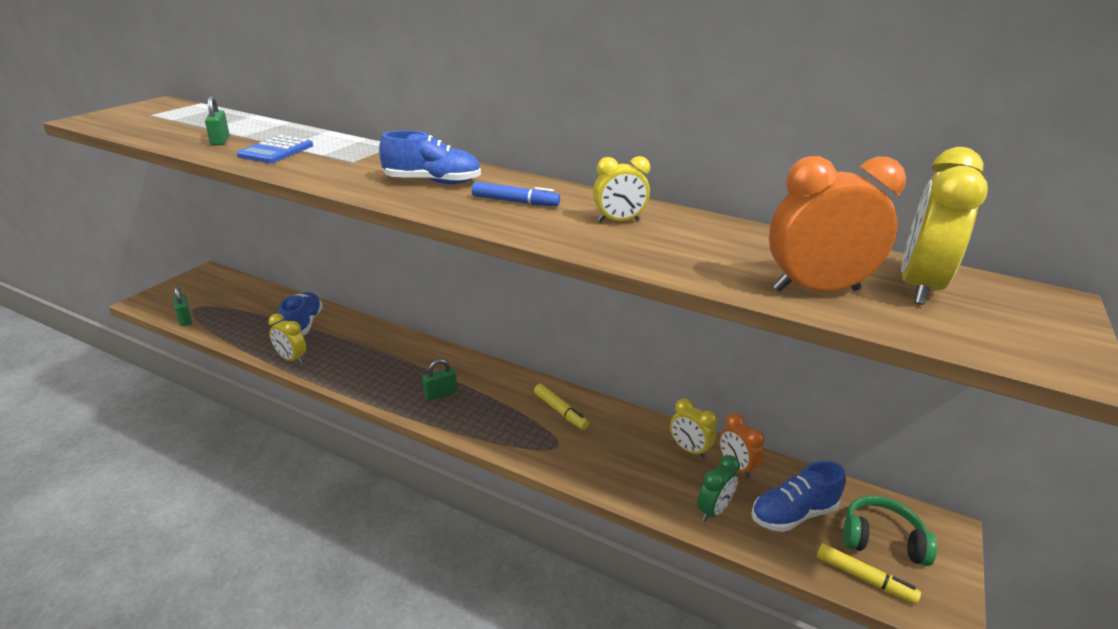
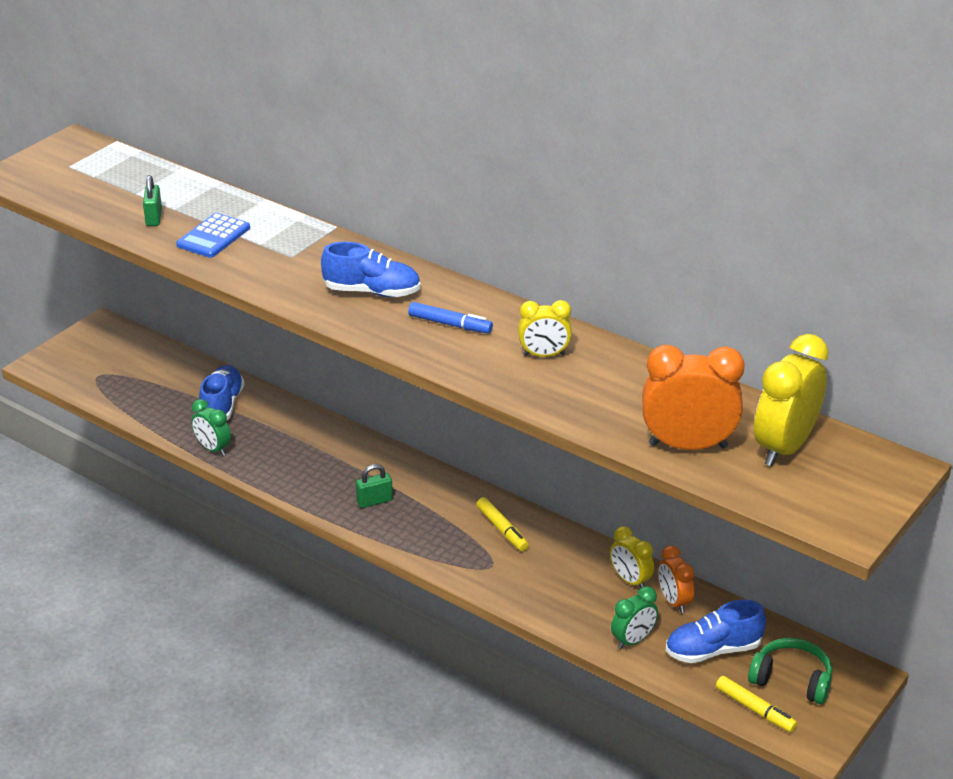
camera: 10 degrees right, 5 degrees up
green padlock [173,286,192,326] -> none
yellow clock [268,314,306,364] -> green clock [191,399,231,456]

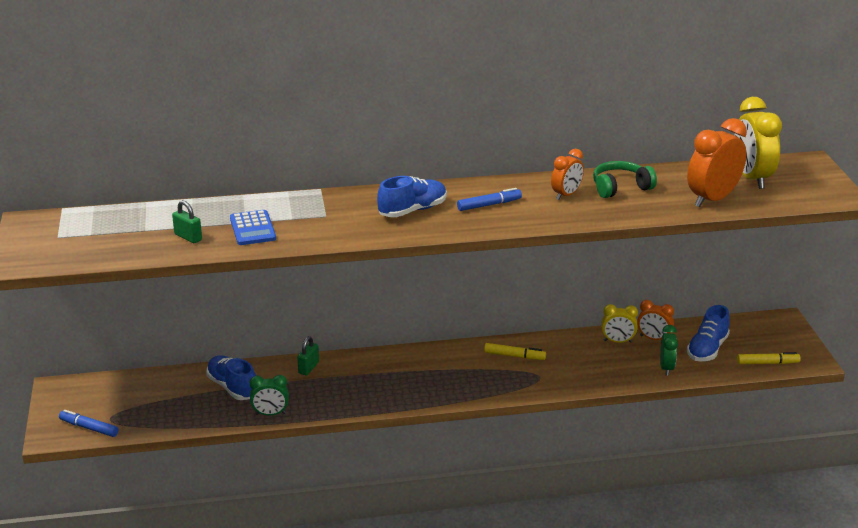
camera: 45 degrees left, 5 degrees down
green padlock [356,464,393,508] -> green padlock moved to [297,336,319,375]
yellow clock [518,300,572,357] -> orange clock [551,149,584,200]
green headphones [748,638,832,704] -> green headphones moved to [593,161,657,198]
none -> blue marker [59,410,118,437]

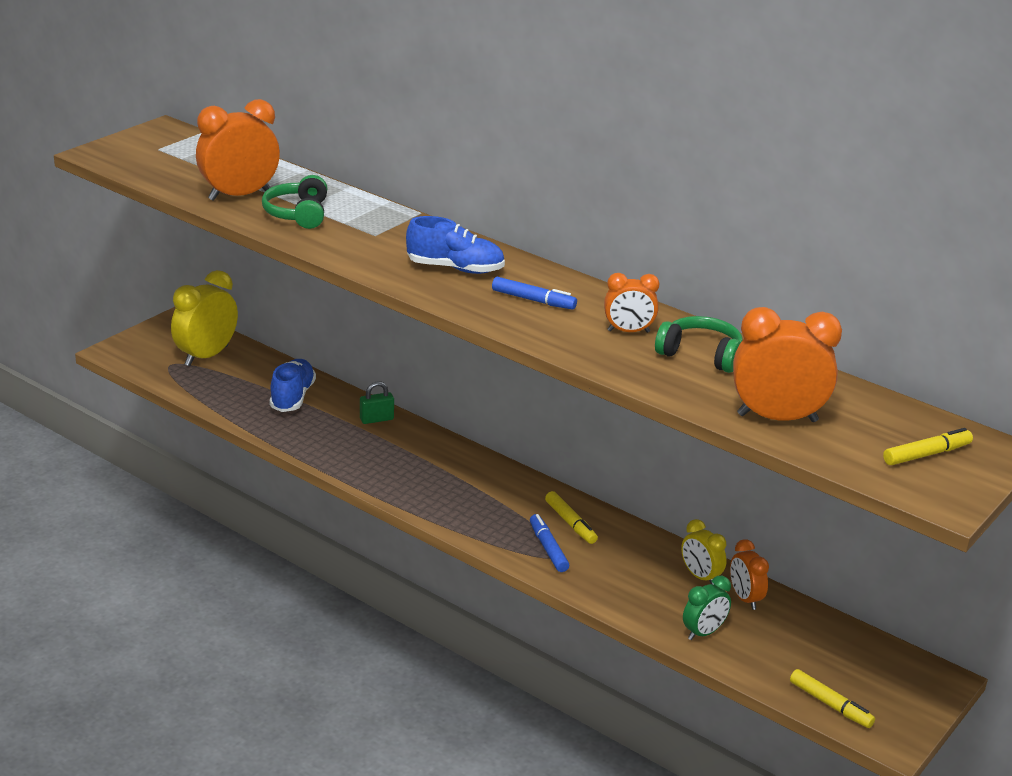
camera: 45 degrees right, 0 degrees up
blue marker [59,410,118,437] -> blue marker moved to [530,514,569,572]
green padlock [172,200,202,243] -> orange clock [196,99,280,201]
blue calculator [230,210,276,245] -> green headphones [262,175,327,229]
green clock [250,375,289,416] -> none
blue shoe [687,305,730,361] -> none
yellow clock [734,97,782,189] -> yellow clock moved to [171,270,238,366]
none -> yellow marker [883,428,973,465]

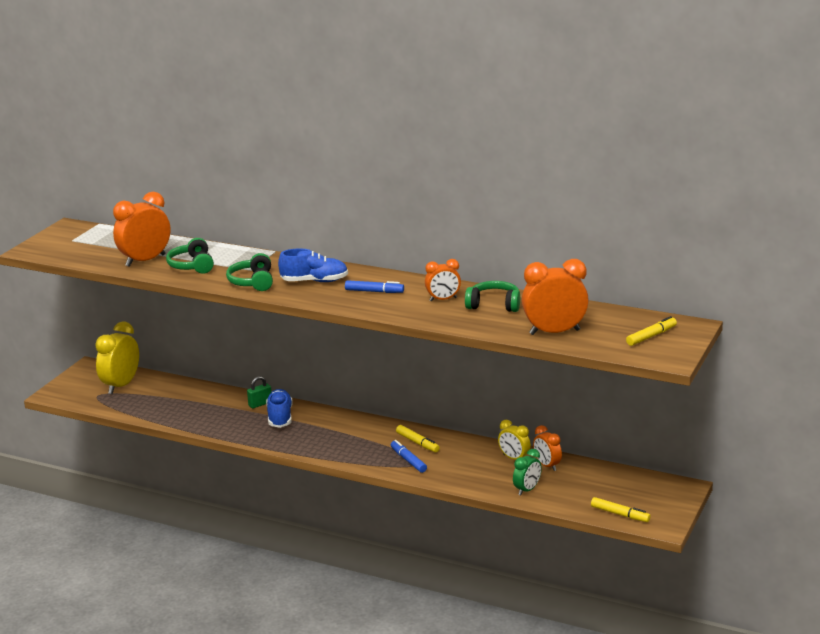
camera: 10 degrees left, 5 degrees down
blue shoe [269,359,316,412] -> blue shoe moved to [266,389,293,428]
none -> green headphones [226,253,273,291]

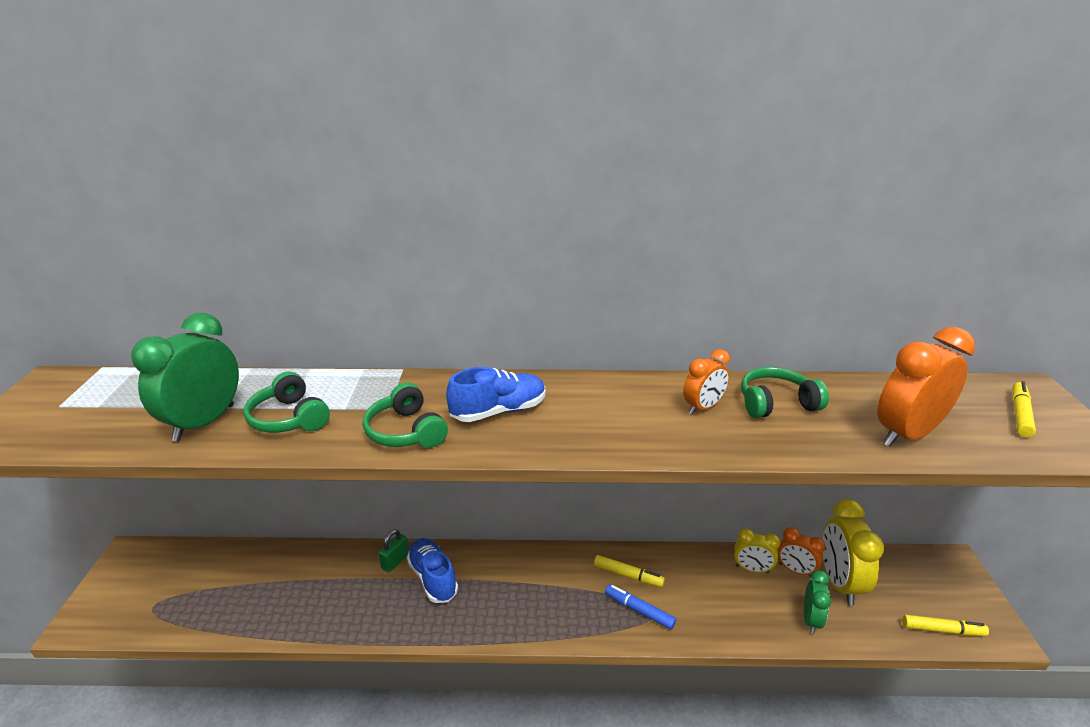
camera: 25 degrees left, 5 degrees up
yellow clock [95,322,139,394] -> yellow clock moved to [822,499,884,605]
orange clock [113,192,171,267] -> green clock [131,313,239,441]
blue marker [345,280,404,293] -> none

